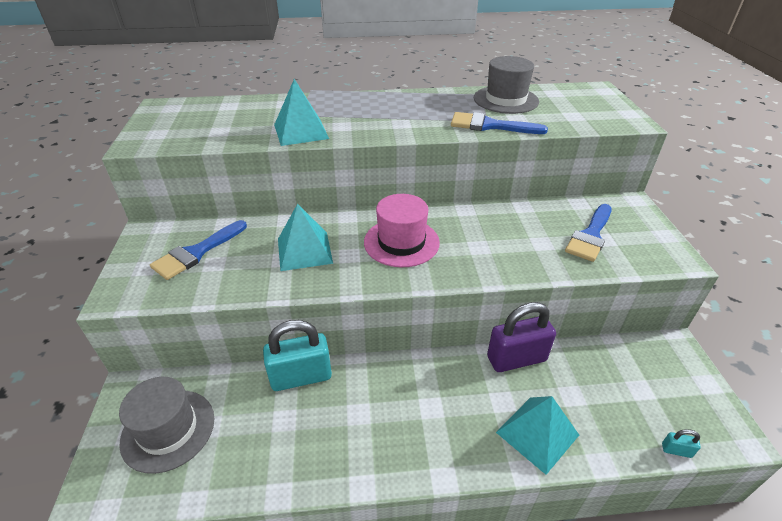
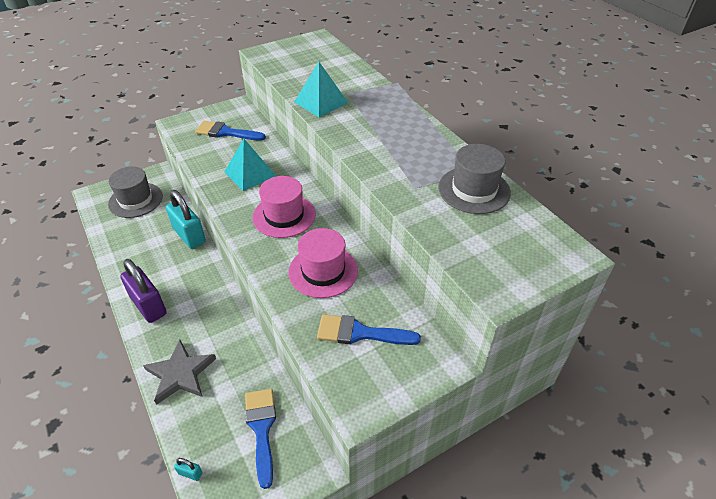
camera: 65 degrees right, 5 degrees up
blue brush [451,112,548,134] -> blue brush moved to [245,389,276,489]
purple padlock [487,302,556,372] -> purple padlock moved to [120,259,167,323]
turquoise pyramid [496,396,579,475] -> grey star [143,340,216,405]
turquoise padlock [662,429,701,458] -> turquoise padlock turned 60 degrees counterclockwise [174,458,203,481]
none -> pink hat [289,228,358,298]

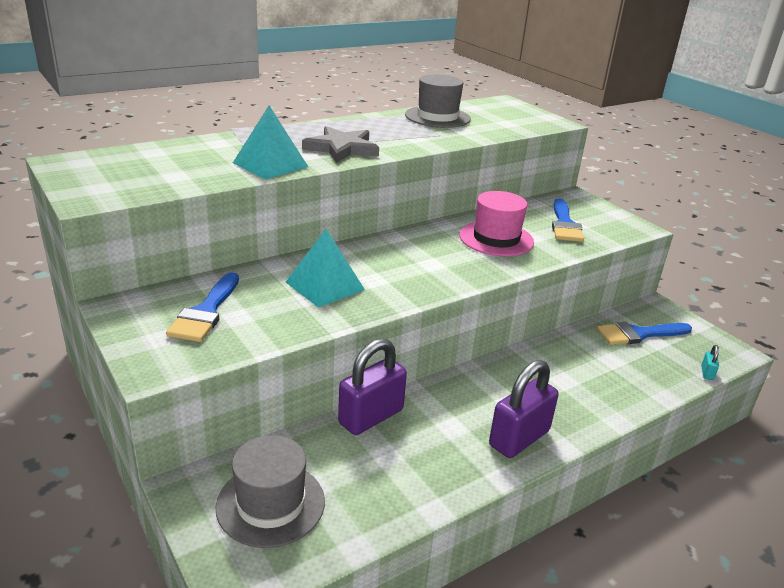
camera: 95 degrees left, 15 degrees down
grey star [143,340,216,405] -> grey star moved to [302,126,379,163]
turquoise padlock [166,190,206,249] -> purple padlock [338,338,407,435]
pink hat [252,176,316,238] -> none

